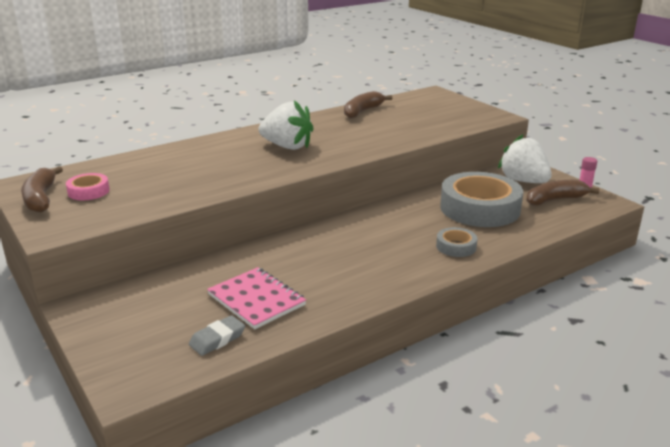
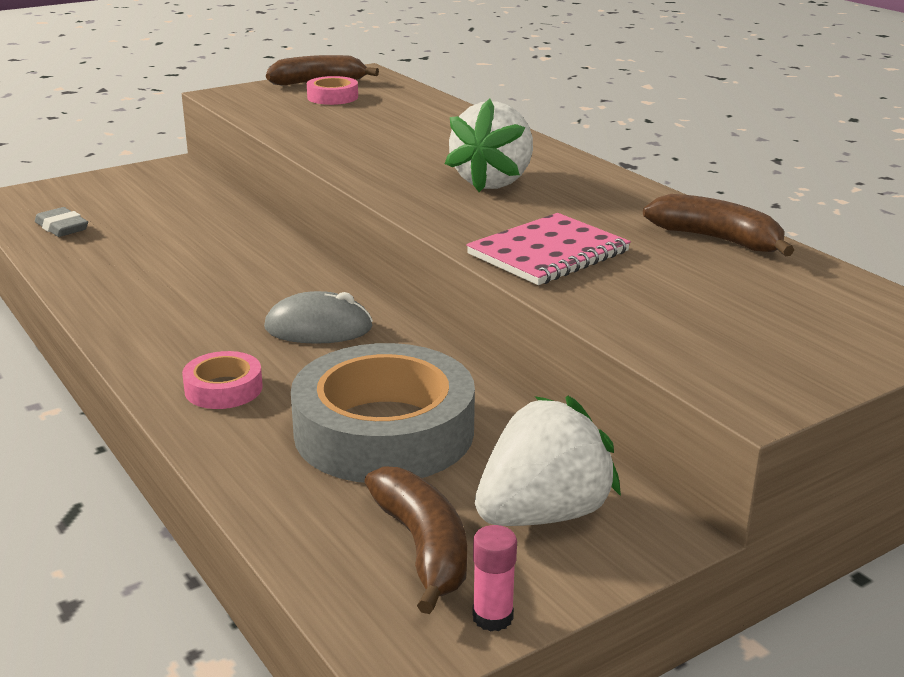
camera: 90 degrees right, 0 degrees up
pink notebook [207,267,306,329] -> pink notebook moved to [466,213,631,285]
grey tape [436,227,477,257] -> pink tape [182,351,263,409]
none -> grey mouse [264,291,373,344]

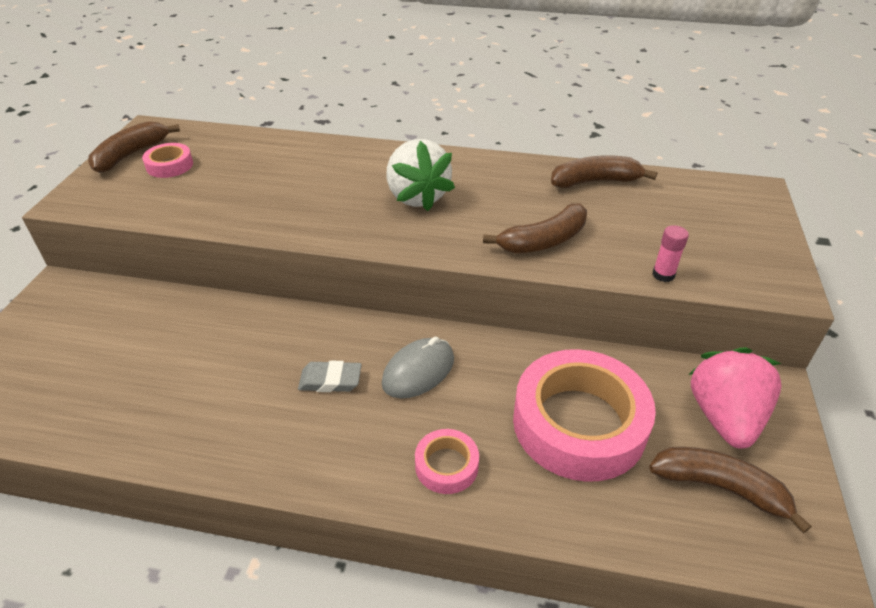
camera: 45 degrees left, 15 degrees up
grey eraser [35,207,88,237] -> grey eraser moved to [298,361,362,392]
grey tape [291,343,475,483] -> pink tape [513,349,656,482]
pink notebook [466,213,631,285] -> brown banana [483,203,587,253]
pink glue stick [472,525,517,631] -> pink glue stick moved to [652,225,689,282]
white strawberry [475,395,621,526] -> pink strawberry [688,347,782,449]

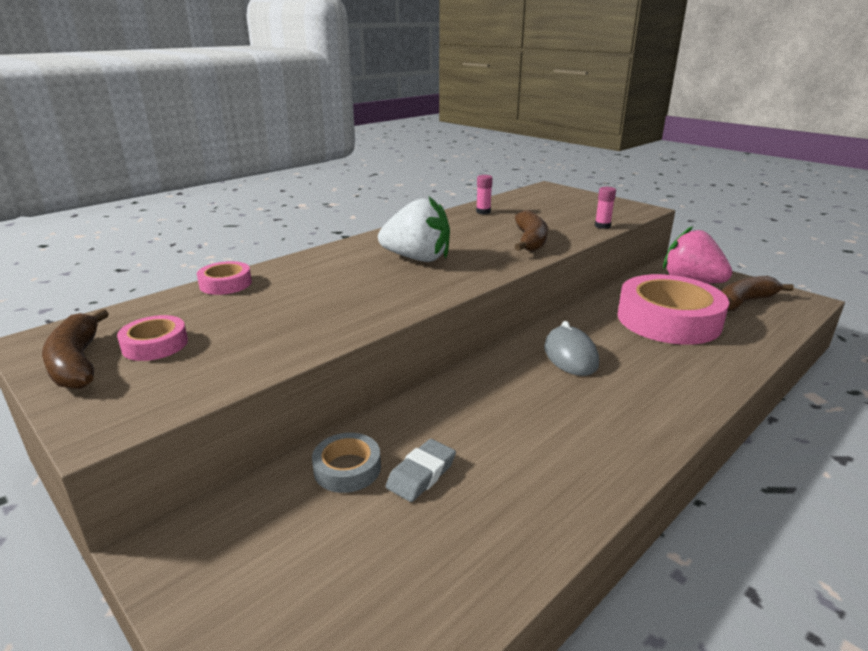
camera: 55 degrees left, 15 degrees down
grey eraser [298,361,362,392] -> grey eraser moved to [385,439,456,502]
pink tape [415,429,479,494] -> pink tape moved to [197,261,252,295]
brown banana [551,155,657,188] -> pink glue stick [476,175,493,214]
none -> grey tape [312,433,381,493]

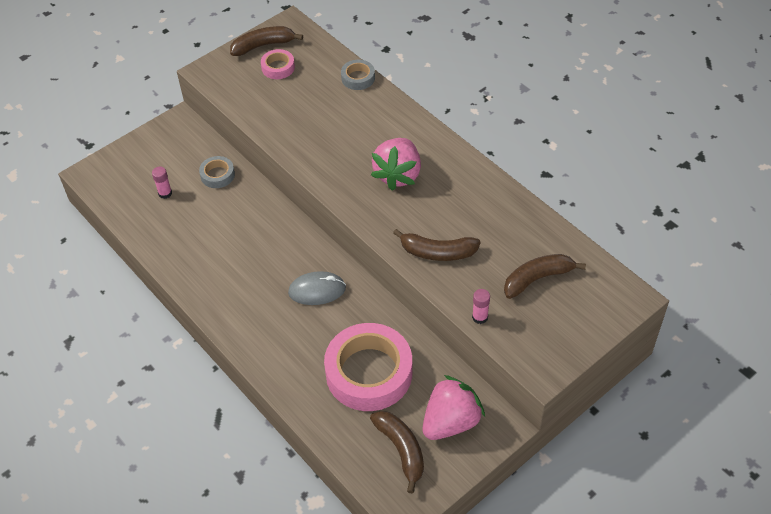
camera: 95 degrees right, 25 degrees up
pink tape [197,261,252,295] -> grey tape [341,60,375,90]
white strawberry [378,196,450,262] -> pink strawberry [371,138,421,191]
grey eraser [385,439,456,502] -> none
pink glue stick [476,175,493,214] -> pink glue stick moved to [152,166,172,199]
none -> brown banana [504,254,586,299]

